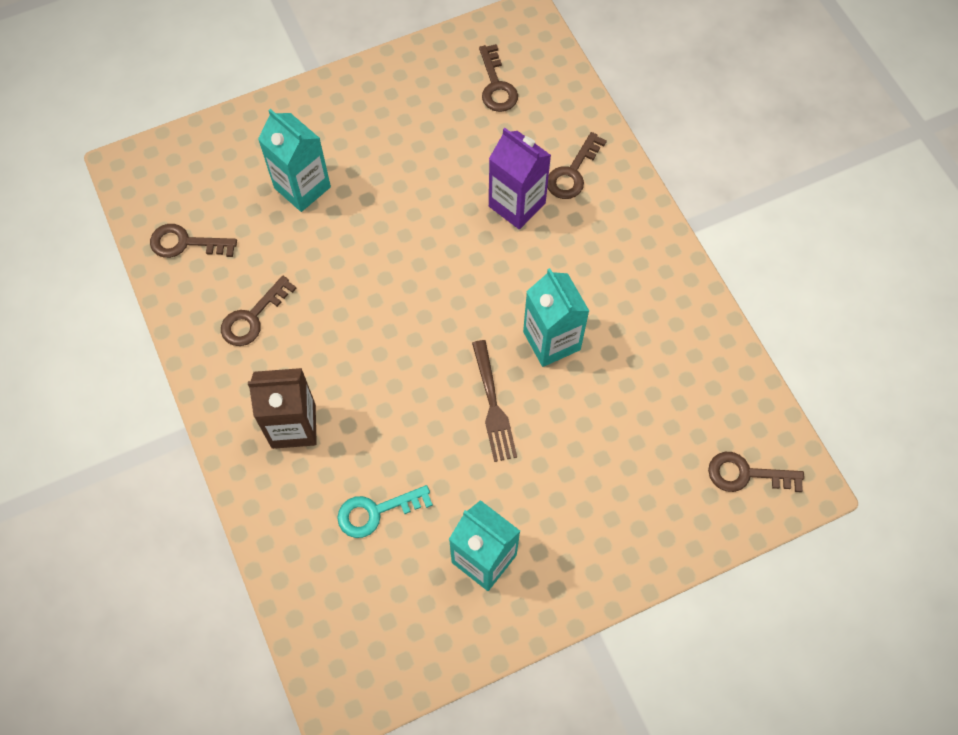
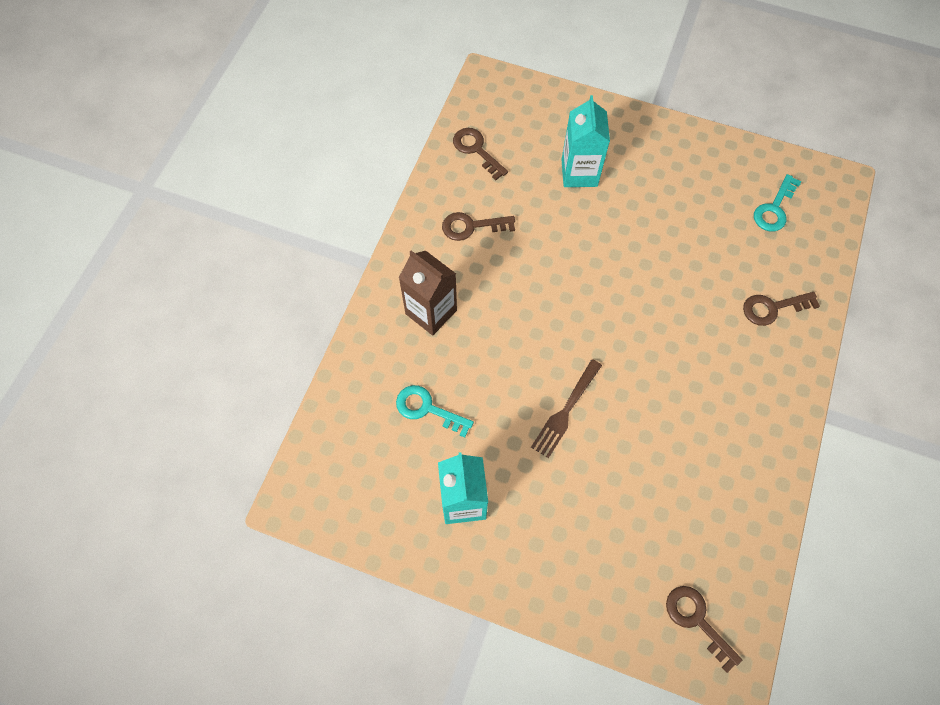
camera: 45 degrees right, 0 degrees up
brown key [479,44,518,112] -> turquoise key [754,174,802,231]
purple carton [489,128,551,230] -> none
turquoise carton [523,268,589,367] -> none

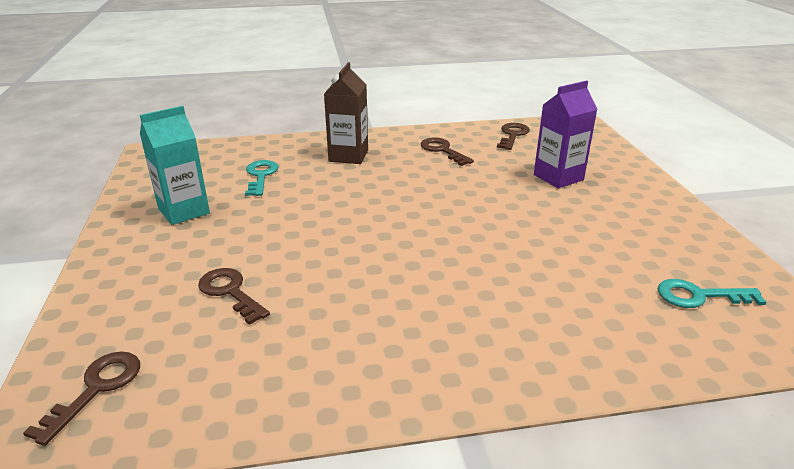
camera: 60 degrees right, 35 degrees down
brown fork [531,359,602,458] -> none
turquoise carton [561,95,610,187] -> purple carton [534,81,598,188]
brown key [743,292,820,326] -> brown key moved to [198,268,270,325]

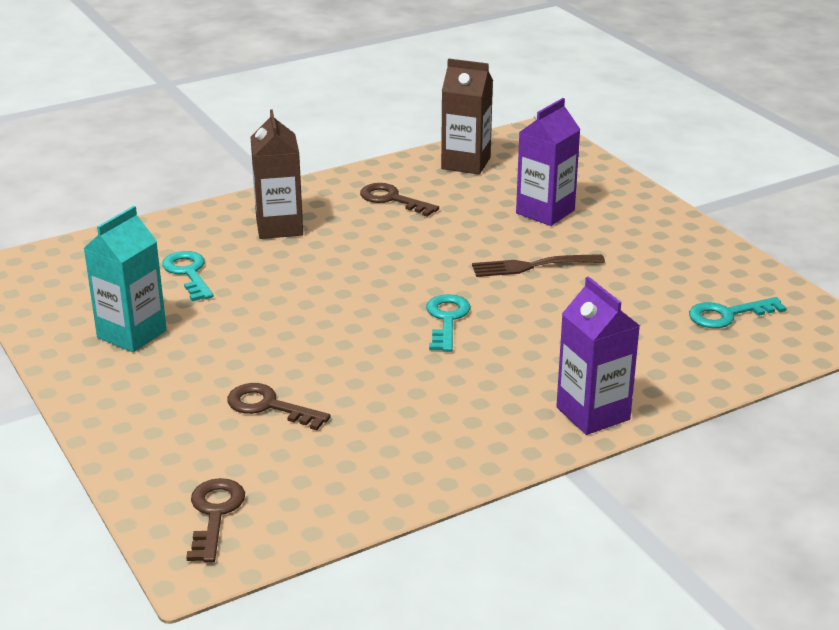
camera: 20 degrees left, 0 degrees up
brown key [497,123,530,150] -> brown carton [441,58,493,174]
none -> turquoise key [426,294,470,352]
none -> brown fork [472,254,605,277]
none -> purple carton [556,276,640,435]

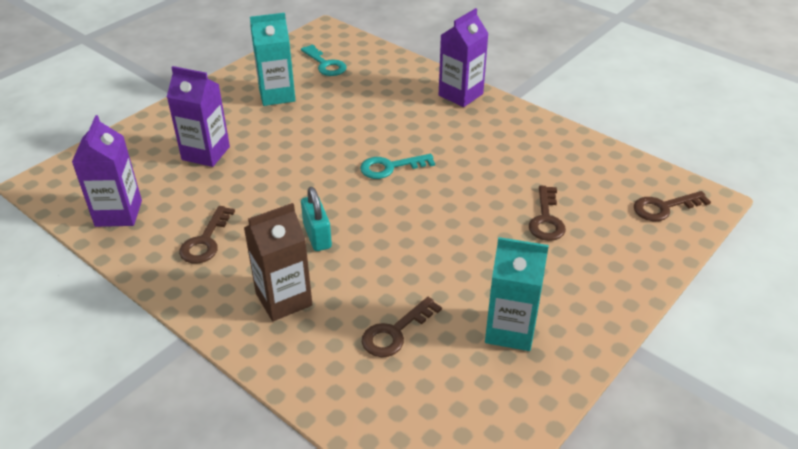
camera: 110 degrees left, 10 degrees up
turquoise key [162,251,214,301] -> brown key [362,297,442,357]
brown carton [441,58,493,174] -> purple carton [72,115,142,227]
brown fork [472,254,605,277] -> none
none -> turquoise carton [250,13,296,106]
none -> turquoise padlock [301,187,332,251]

